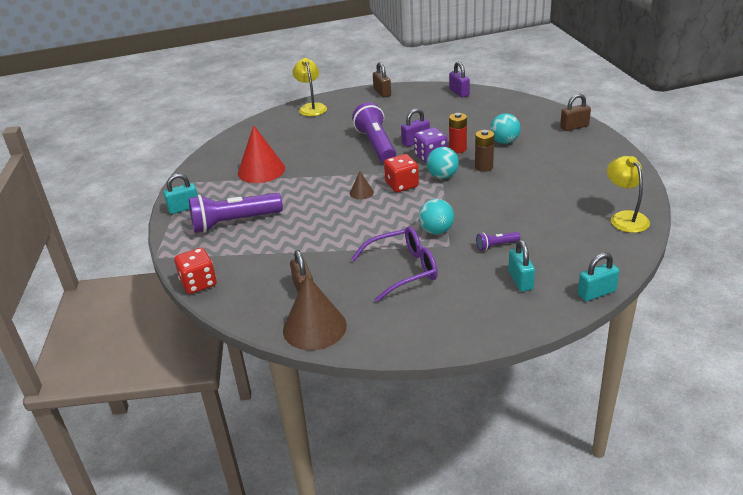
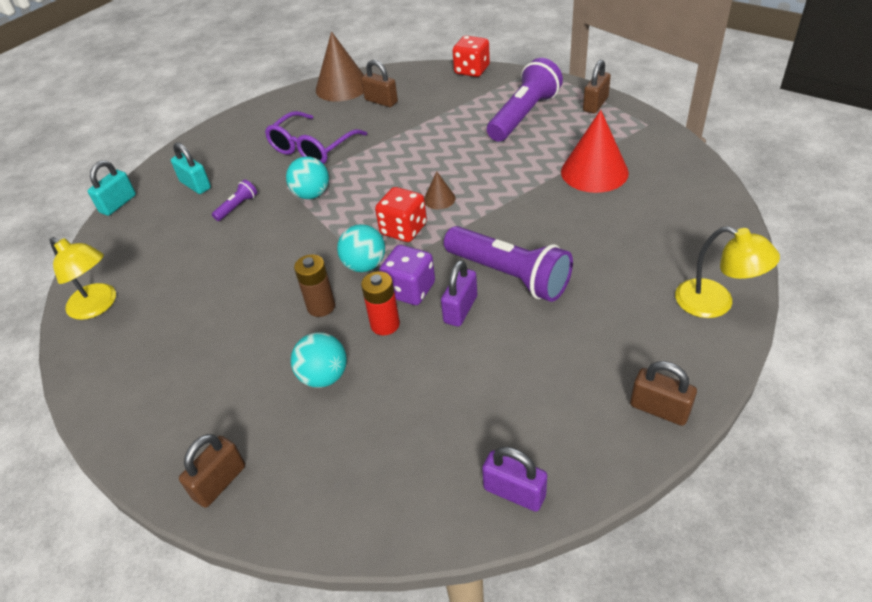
camera: 145 degrees right, 10 degrees up
turquoise padlock [163,173,198,214] -> brown padlock [583,60,611,114]

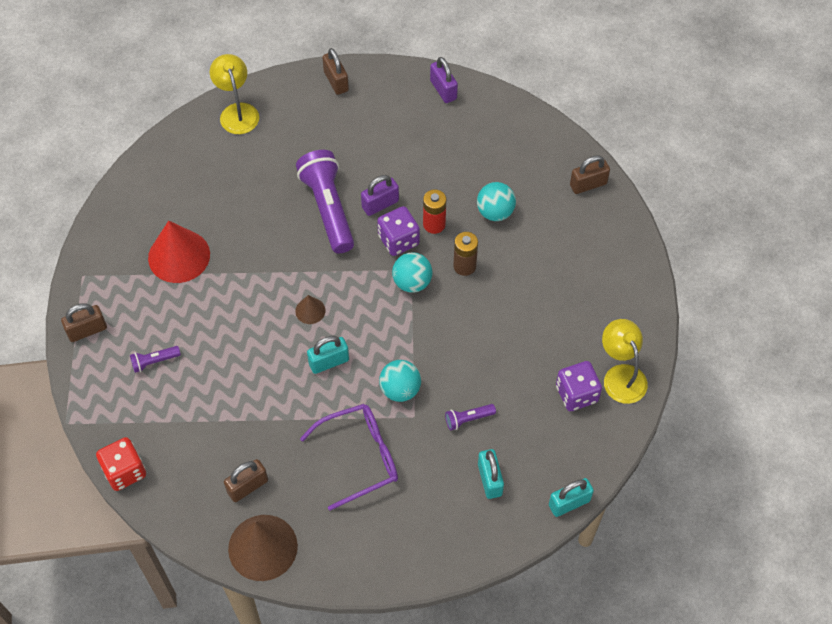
camera: 150 degrees left, 15 degrees up
brown padlock [361,60,398,107] -> brown padlock turned 75 degrees clockwise [224,459,268,502]
red dice [375,187,427,242] -> none
purple flashlight [487,58,563,142] -> purple flashlight [130,346,181,373], size x0.44
none -> turquoise padlock [307,336,349,374]
none -> purple dice [556,361,602,411]

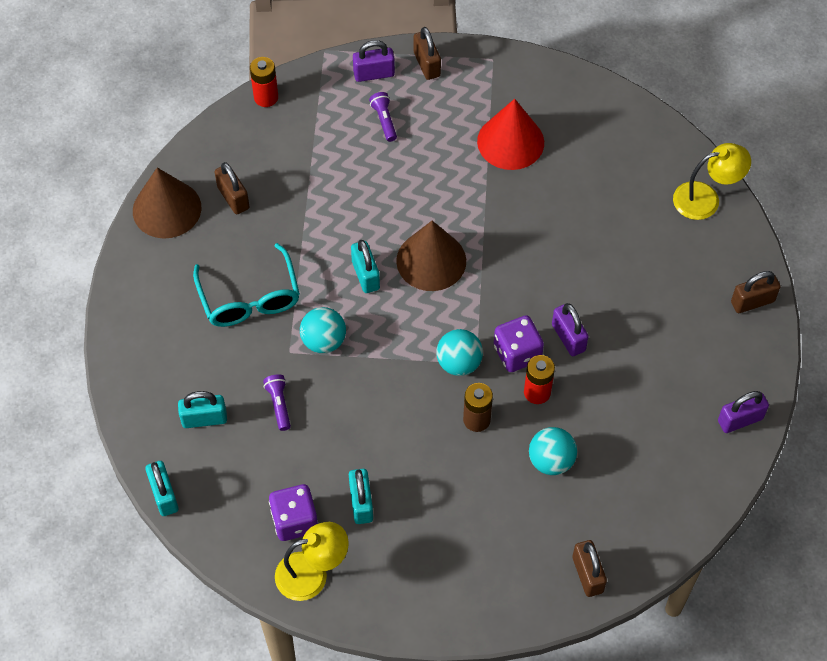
camera: 95 degrees right, 0 degrees up
red dice [96,437,146,491] -> red battery [250,57,278,107]
brown cone [295,295,325,324] -> brown cone [396,221,466,291], size x2.10
purple flashlight [296,150,354,253] -> none
purple glasses [300,404,398,510] -> turquoise glasses [193,243,300,327]
none -> turquoise padlock [349,469,373,524]
none -> purple padlock [353,40,395,82]

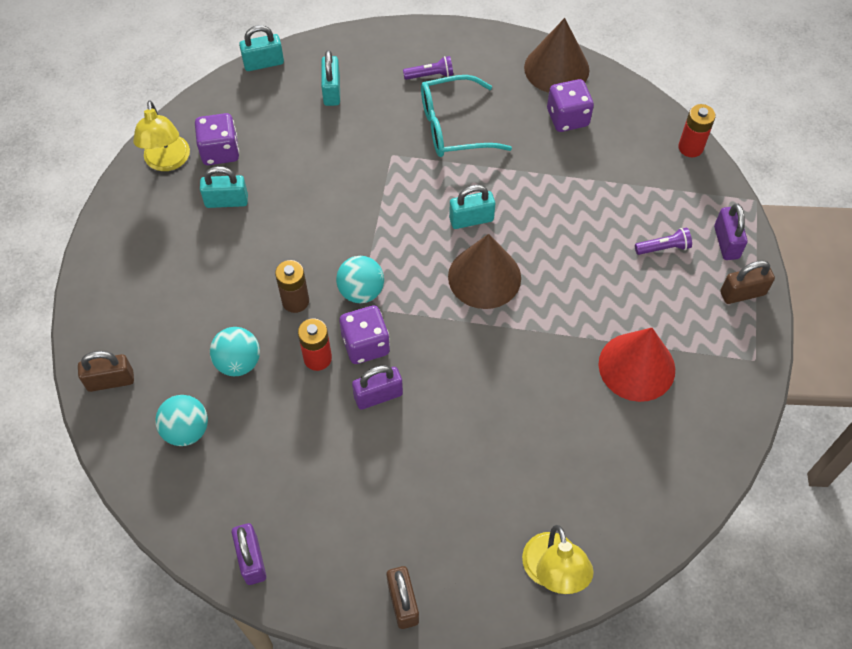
camera: 95 degrees right, 0 degrees up
brown padlock [215,162,250,214] -> purple dice [547,79,594,132]
purple flashlight [263,374,291,431] -> purple flashlight moved to [403,56,453,80]
turquoise ball [300,307,346,353] -> turquoise ball moved to [155,395,208,446]

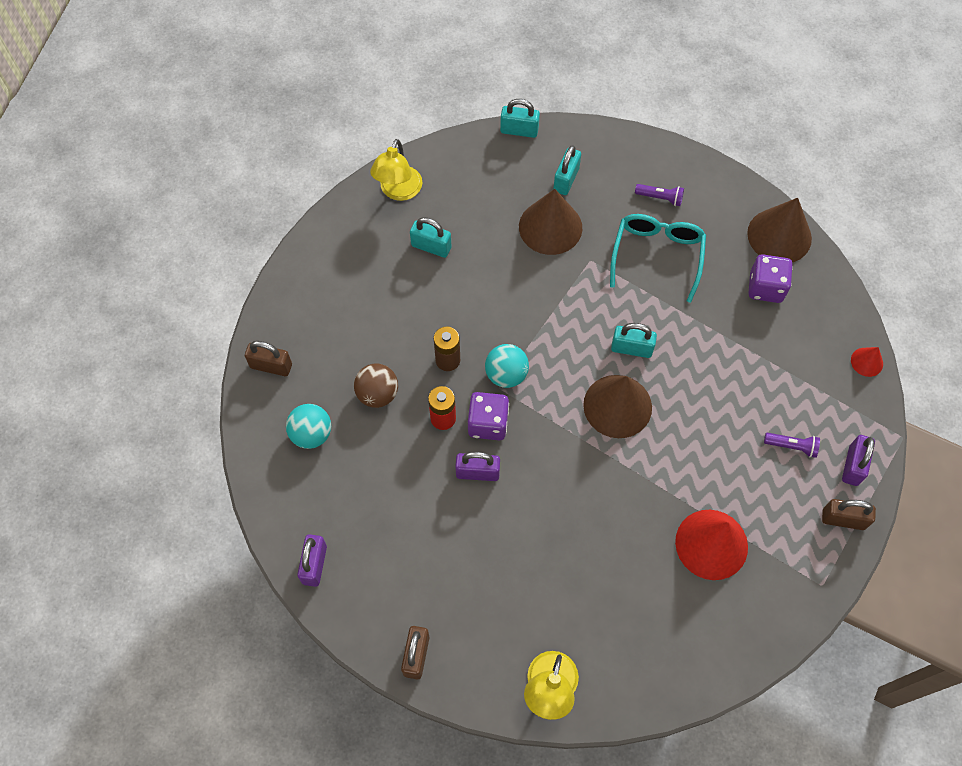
camera: 25 degrees right, 5 degrees up
purple dice [195,113,239,165] -> none
turquoise ball [210,327,260,376] -> brown ball [354,363,398,408]
turquoise glasses [421,75,512,157] -> turquoise glasses turned 90 degrees clockwise [610,214,706,303]
red battery [678,104,716,157] -> red cone [851,347,883,377]
none -> brown cone [519,189,582,255]

